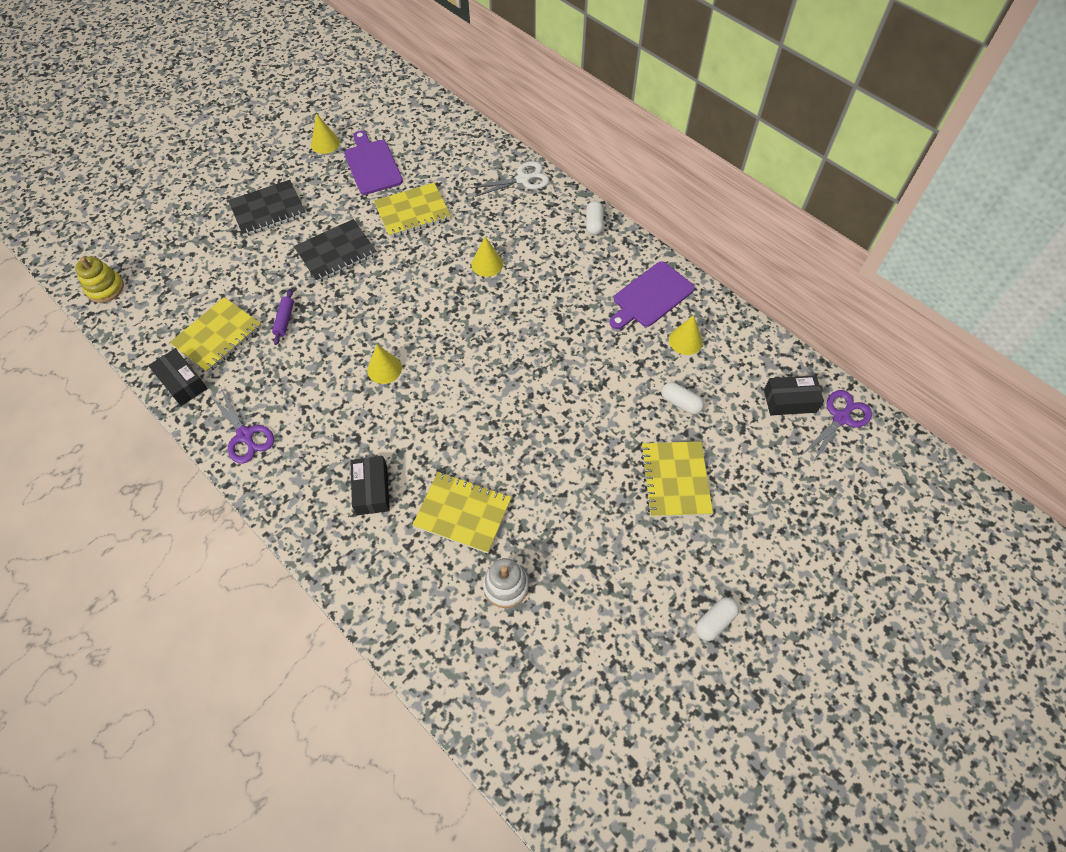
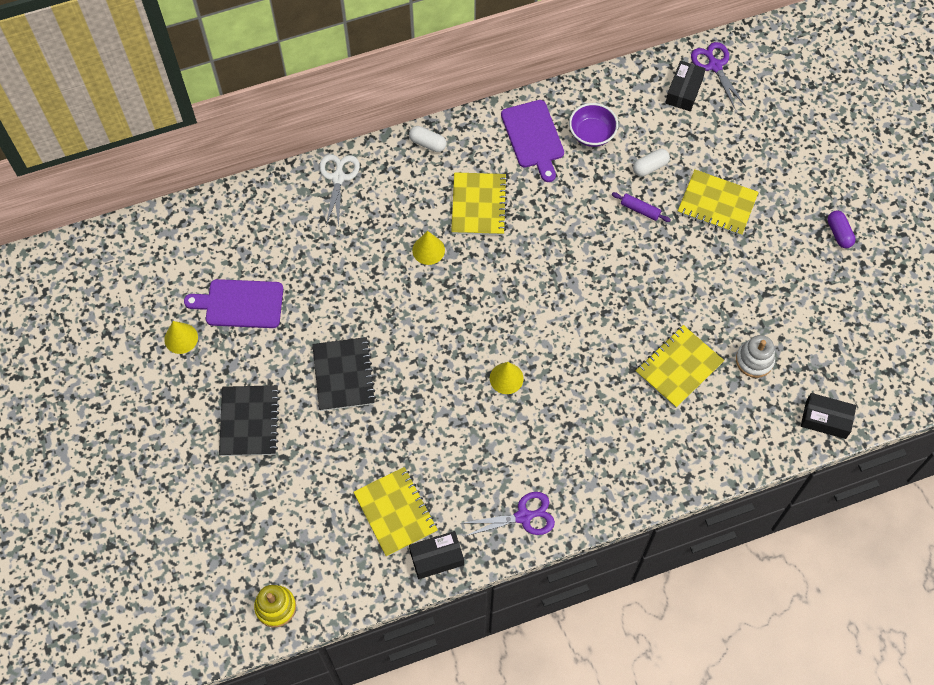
camera: 65 degrees left, 5 degrees up
purple rolling pin [272,289,294,345] -> purple rolling pin moved to [611,192,671,222]
black box [350,456,390,515] -> black box moved to [801,393,857,439]
yellow notebook [374,183,451,238] -> yellow notebook moved to [451,172,508,235]
yellow cone [669,315,703,355] -> purple bowl [569,103,618,147]
white capsule [696,597,739,641] -> purple capsule [827,211,856,248]

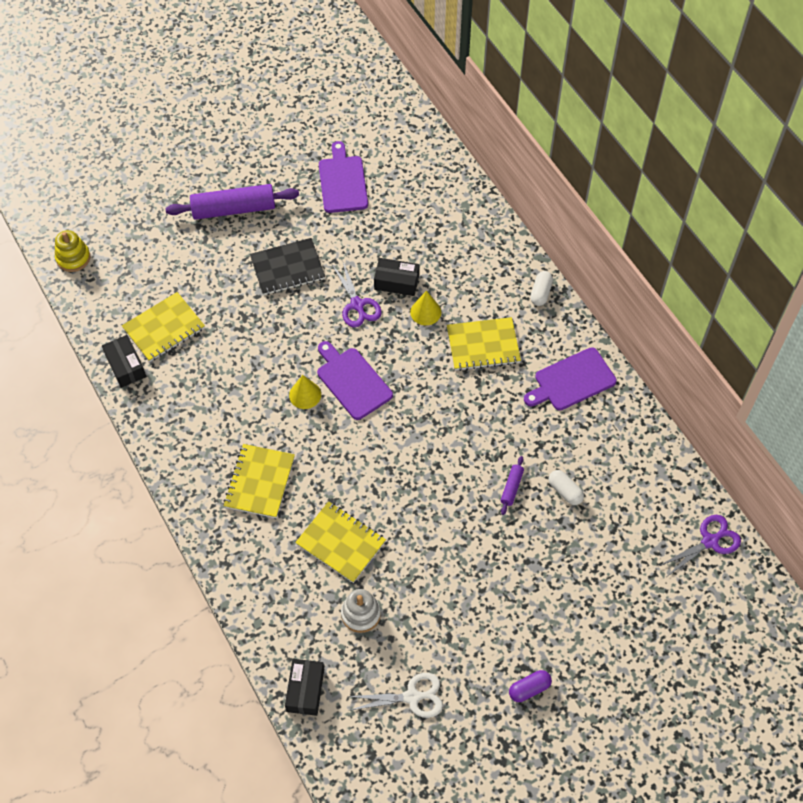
camera: 80 degrees right, 5 degrees down
yellow cone [164,321,198,354] -> none
black notebook [219,385,280,456] -> purple rolling pin [165,184,299,220]
white scissors [319,154,360,228] -> white scissors moved to [347,673,443,718]
purple scissors [464,492,555,536] -> purple scissors moved to [332,259,382,327]
purple bowl [569,103,618,147] -> none
black box [665,60,706,111] -> black box moved to [374,258,420,296]
yellow notebook [678,170,759,236] -> yellow notebook moved to [223,444,295,518]
none -> purple cutting board [317,341,393,420]

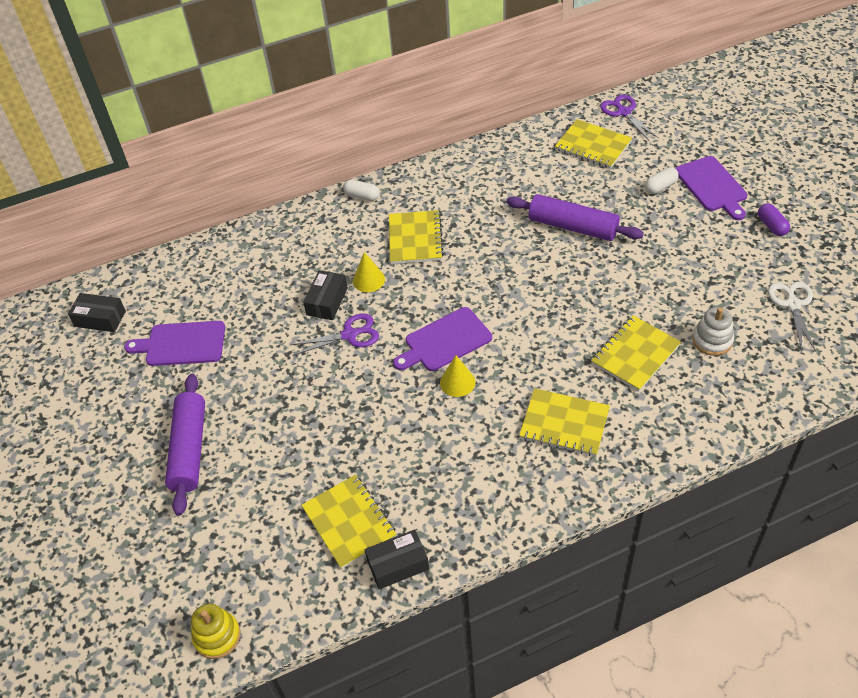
camera: 80 degrees left, 10 degrees down
black notebook [250,238,325,295] -> none
black box [285,659,324,716] -> black box moved to [68,293,126,332]
purple rolling pin [501,456,524,515] -> purple rolling pin [507,194,644,241], size x2.22
purple cutting board [524,347,617,410] -> purple cutting board moved to [675,156,747,220]
white capsule [549,470,584,505] -> white capsule moved to [645,167,679,194]
none -> yellow notebook [555,119,632,169]

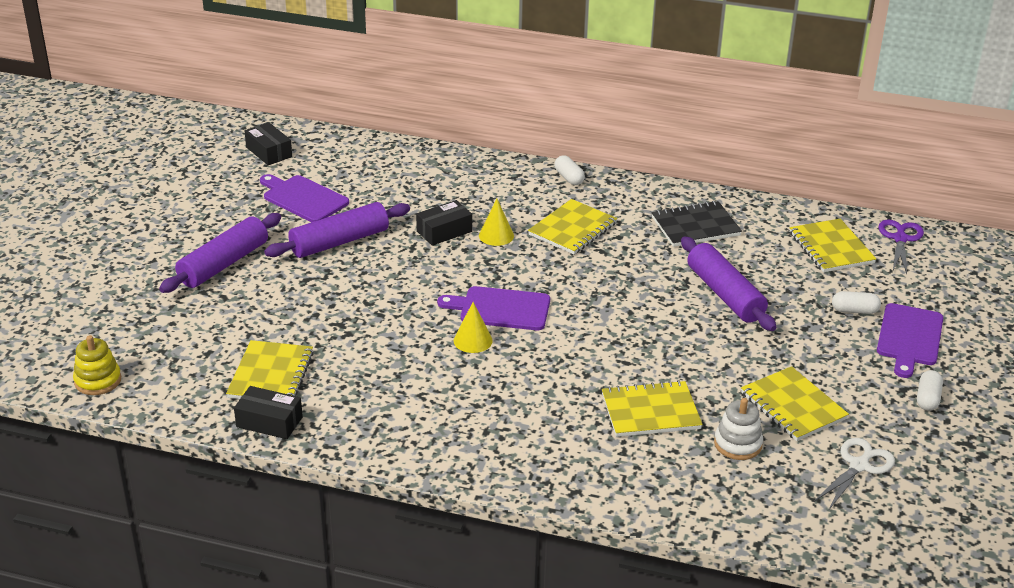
camera: 35 degrees right, 15 degrees down
purple scissors [290,313,379,356] -> none
yellow notebook [519,388,610,456] -> yellow notebook moved to [741,366,849,441]
purple capsule [758,203,790,236] -> white capsule [917,370,943,411]
none -> purple rolling pin [264,202,410,258]
none -> black notebook [652,201,742,247]

